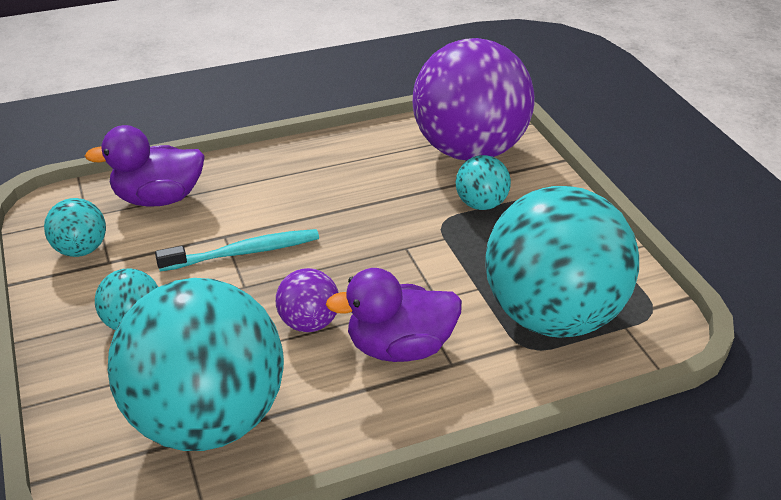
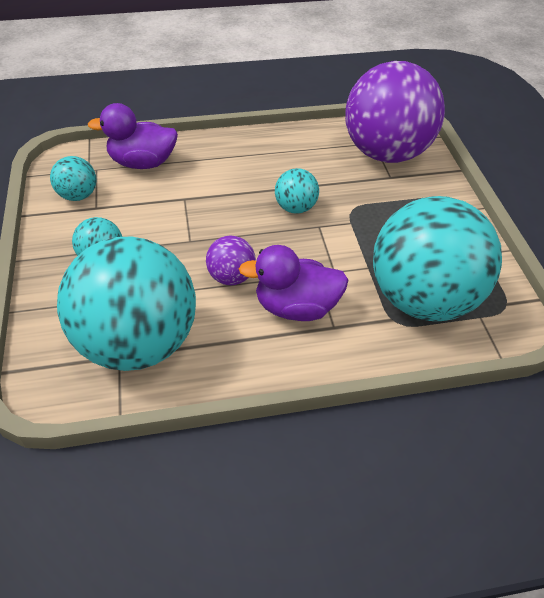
camera: 10 degrees right, 10 degrees up
turquoise toothbrush [155,229,319,271] -> none
turquoise ball [456,155,511,210] -> turquoise ball moved to [275,168,319,214]

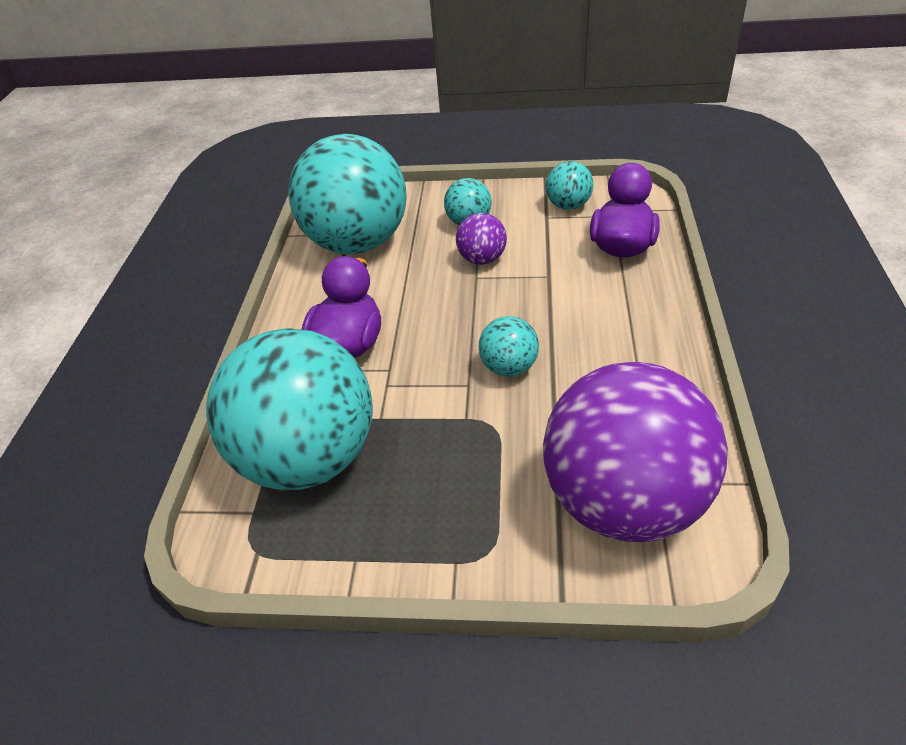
camera: 110 degrees right, 5 degrees down
purple ball [206,236,256,285] -> purple ball moved to [456,213,507,265]

